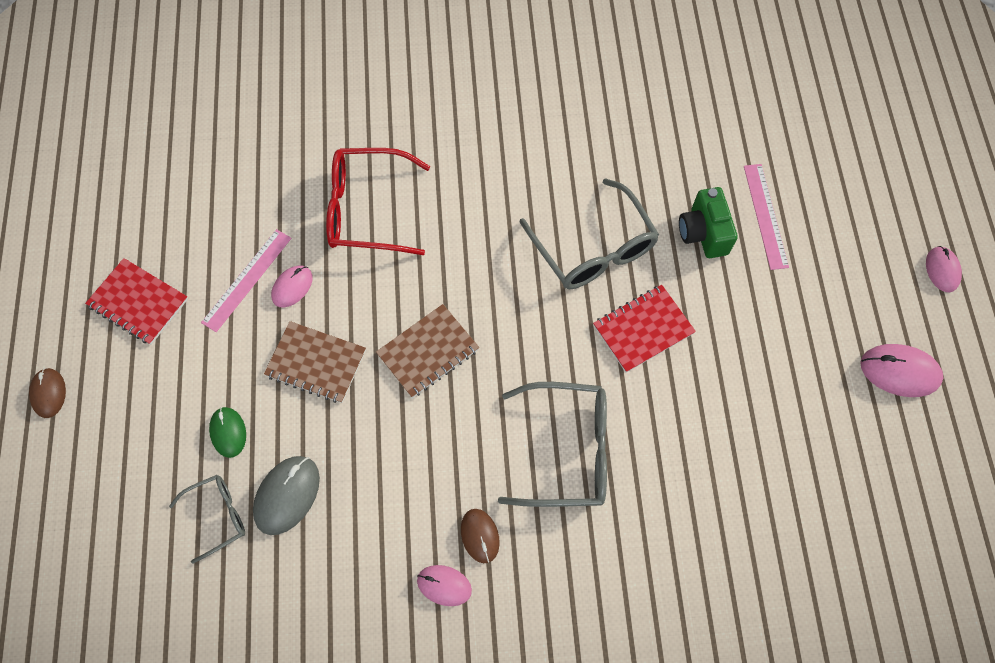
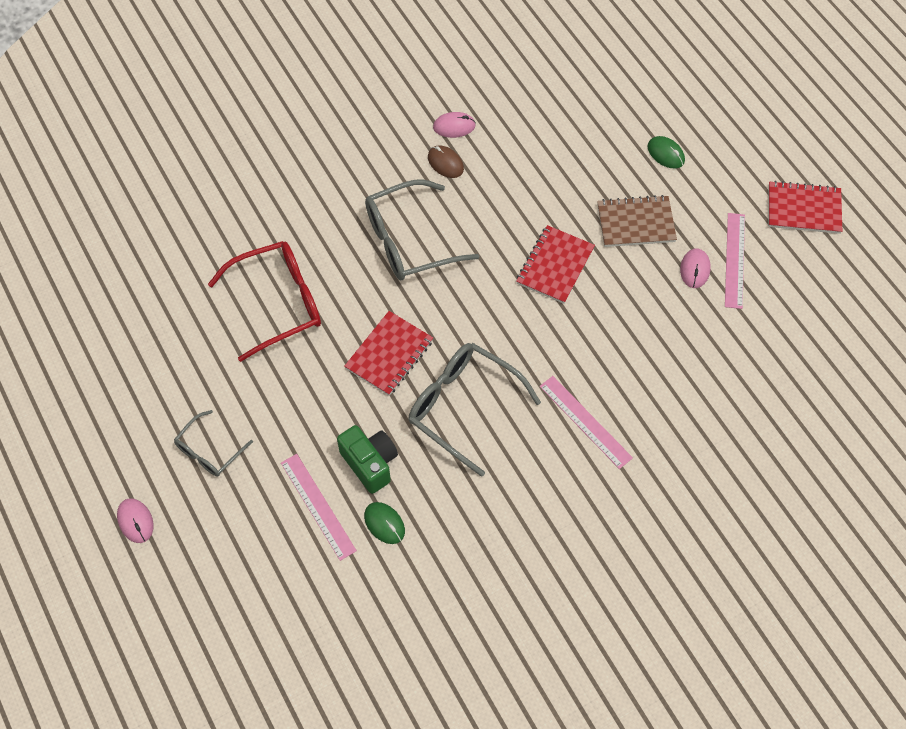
camera: 155 degrees right, 5 degrees down
brown mouse [29,368,66,418] -> none
grey glasses [169,475,245,564] -> grey glasses moved to [174,410,253,477]
grey mouse [253,456,320,535] -> none
red glasses [326,148,430,255] -> red glasses moved to [208,241,321,362]
brown notebook [376,304,479,398] -> red notebook [516,225,595,304]
pink mouse [860,344,943,397] -> none
none -> green mouse [364,502,405,544]
none -> pink ruler [539,376,633,469]

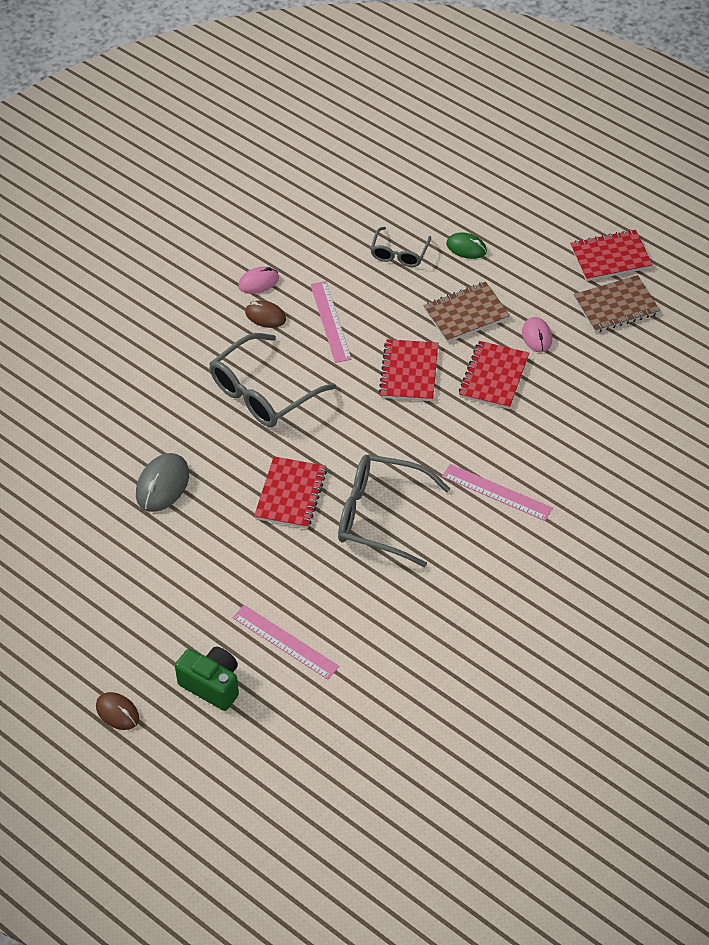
camera: 20 degrees left, 10 degrees down
pink mouse [117,498,154,543] -> brown mouse [96,692,139,730]
grey glasses [174,410,253,477] -> grey glasses moved to [370,227,431,267]
red glasses [208,241,321,362] -> grey mouse [136,453,189,512]
green camera [337,425,398,494] -> green camera moved to [175,647,239,711]
green mouse [364,502,405,544] -> none
pink ruler [725,213,745,309] -> pink ruler moved to [310,281,352,363]
none -> red notebook [459,341,529,409]
none -> brown notebook [574,275,660,333]

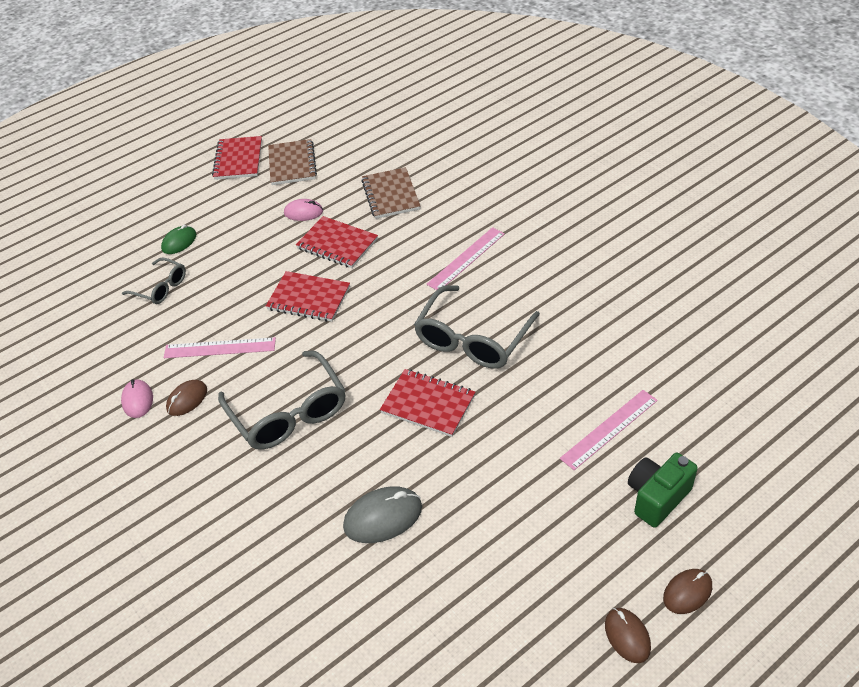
camera: 75 degrees left, 5 degrees down
grey mouse [136,453,189,512] -> grey mouse turned 60 degrees counterclockwise [343,486,422,543]
brown notebook [423,282,510,342] -> brown notebook moved to [361,167,420,219]
none -> brown mouse [605,608,651,663]

